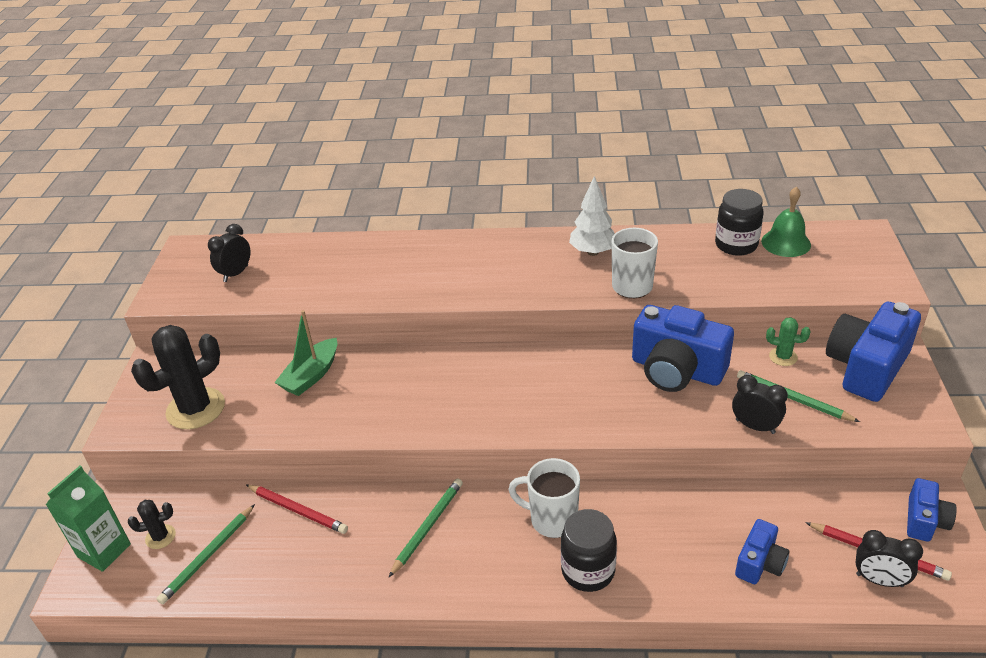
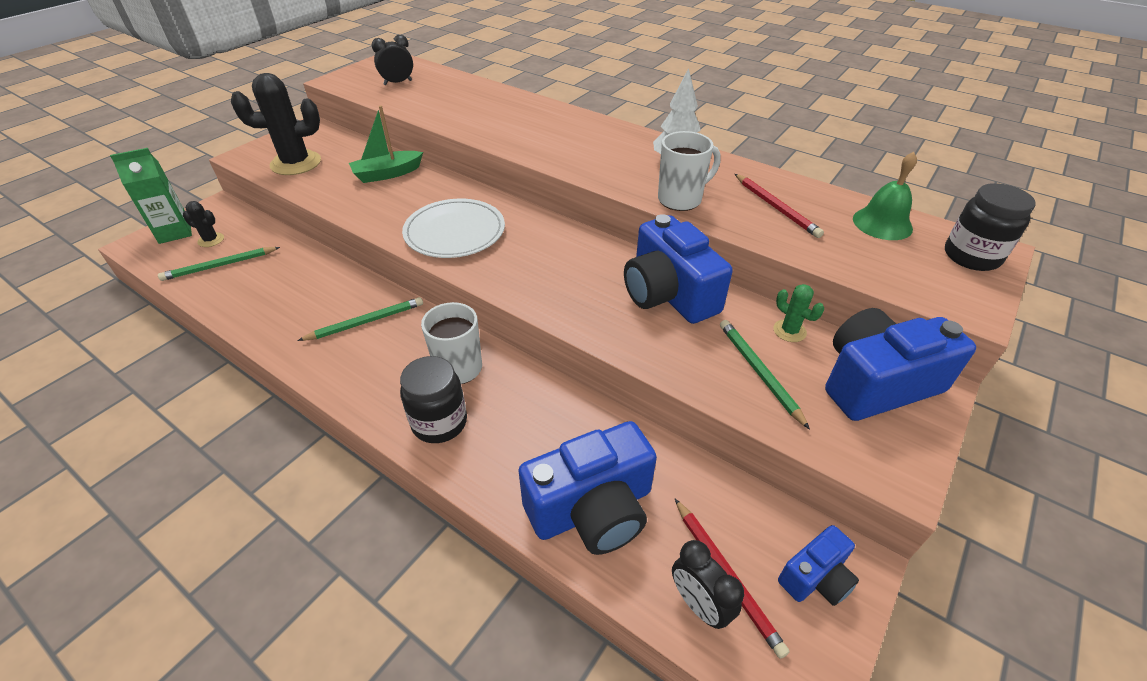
camera: 30 degrees right, 5 degrees up
red pencil [246,485,348,534] -> red pencil moved to [735,174,824,238]
black jar [715,189,764,256] -> black jar moved to [945,183,1036,271]
black clock [732,375,788,434] -> none
blue camera [735,519,790,584] -> blue camera [518,421,657,555], size x1.90
none -> white plate [402,199,505,258]

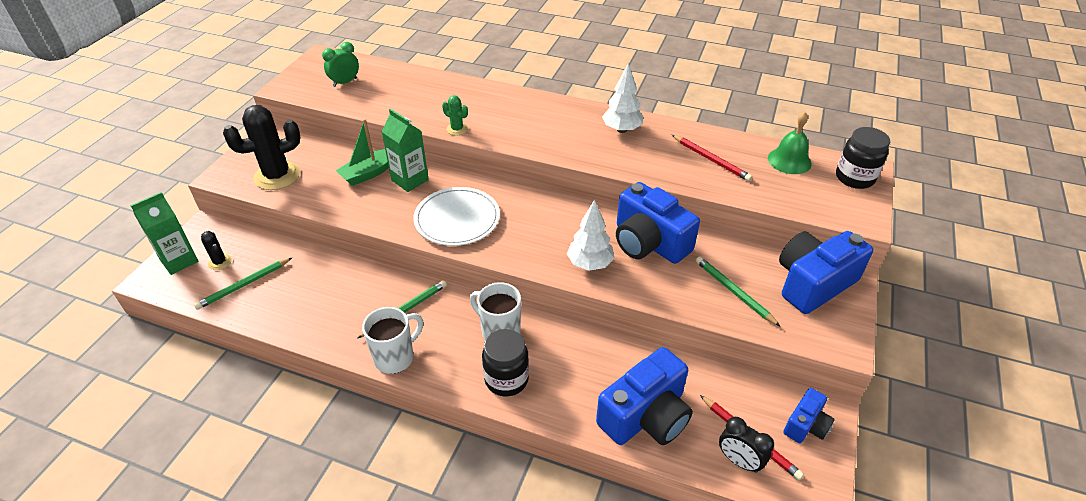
camera: 15 degrees left, 0 degrees up
black cactus [183,201,224,247] -> black cactus turned 45 degrees clockwise [201,231,232,270]
black clock [372,35,413,85] -> green clock [322,42,359,87]
white mug [658,131,721,211] -> white mug moved to [362,307,423,374]
green cactus [773,284,824,342] -> green cactus moved to [442,95,468,136]
none -> green carton [381,109,429,192]
none -> white tree [567,199,614,271]

